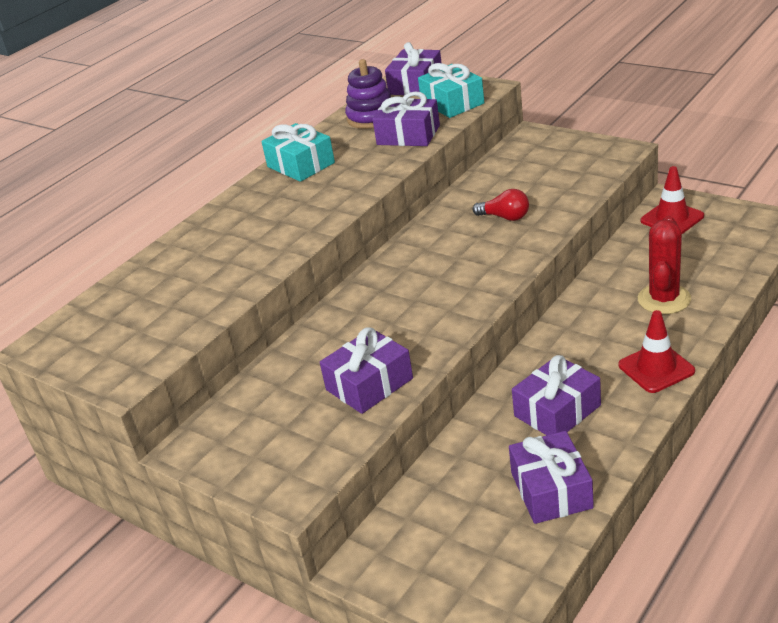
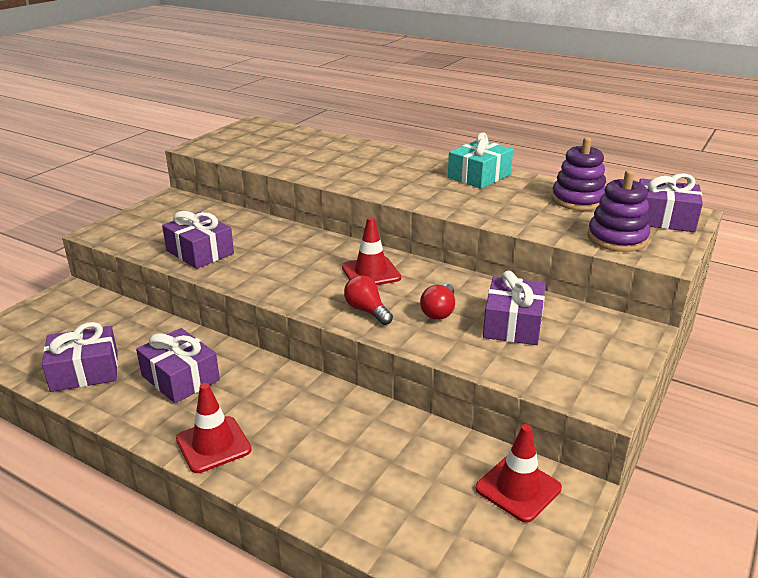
camera: 80 degrees right, 5 degrees down
purple gift [372,92,440,146] -> purple gift moved to [483,271,545,345]
turquoise gift [418,63,484,118] -> purple stacking toy [587,170,650,252]
red cactus [638,216,691,314] -> none
none -> red traffic cone [342,217,401,285]
none -> red light bulb [344,275,393,325]

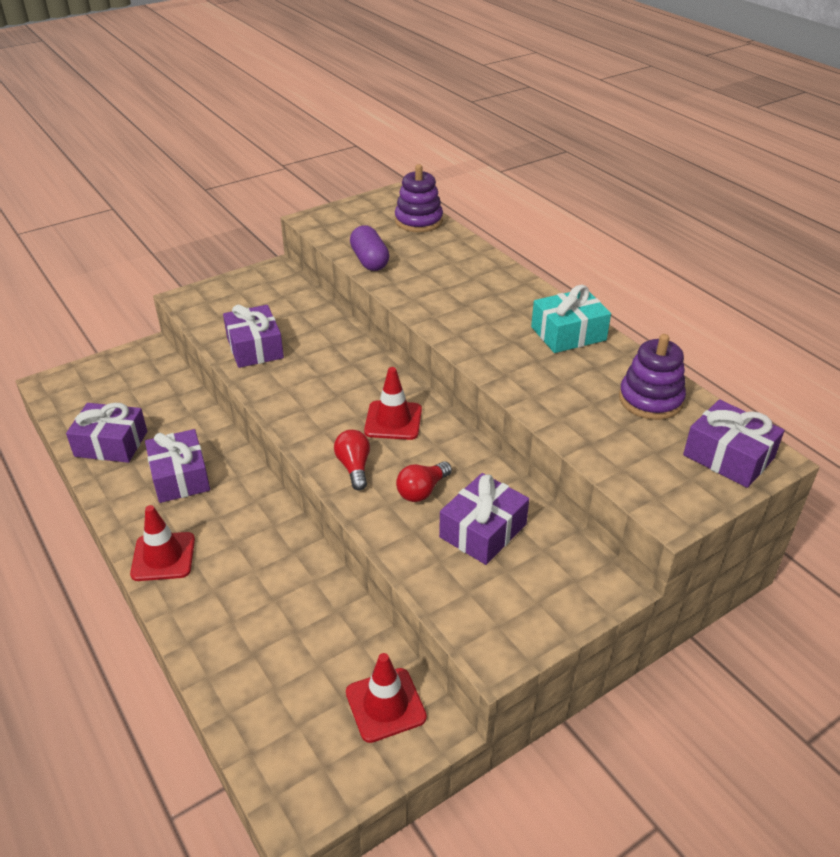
camera: 25 degrees right, 10 degrees up
purple stacking toy [587,170,650,252] -> purple stacking toy moved to [395,164,443,232]
none -> purple capsule [350,225,389,271]

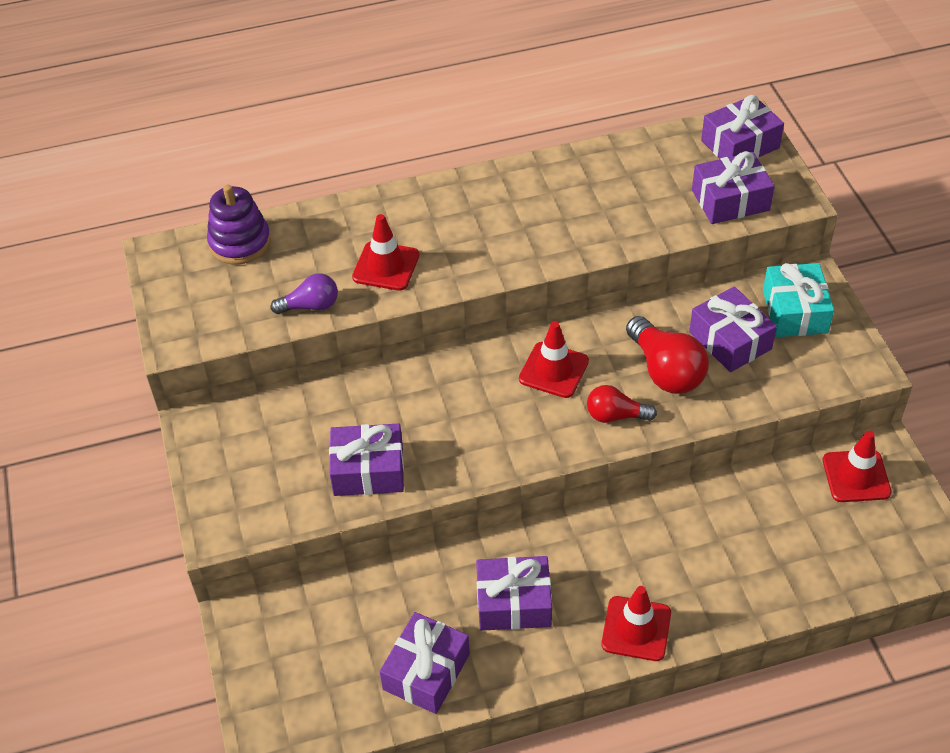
camera: 70 degrees left, 10 degrees up
purple capsule [350,225,389,271] -> purple light bulb [271,273,338,314]
red light bulb [396,461,452,502] -> red light bulb [626,316,709,394], size x1.63
turquoise gift [531,285,611,353] -> turquoise gift moved to [763,263,834,337]
purple stacking toy [619,334,686,420] -> none
none -> red traffic cone [352,214,419,291]
none -> purple gift [692,151,775,224]

